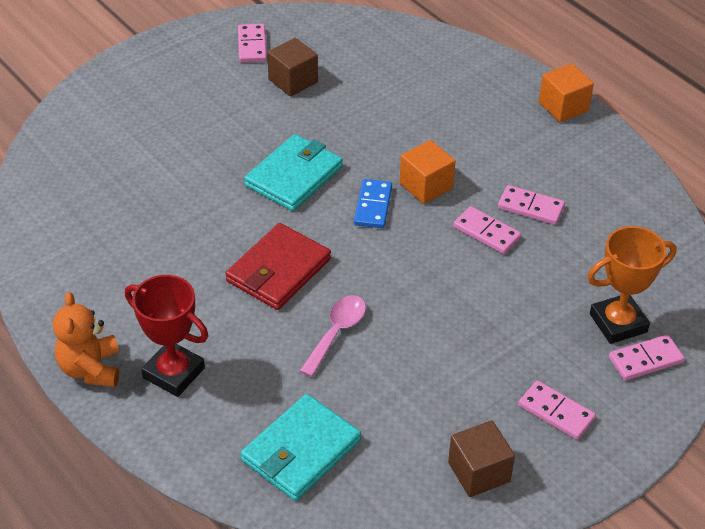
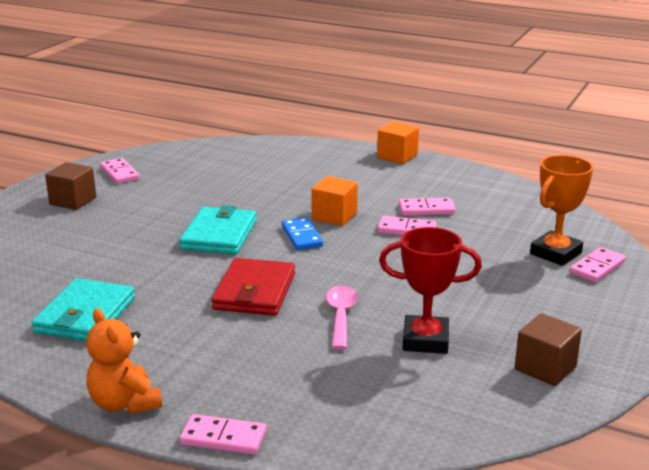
camera: 25 degrees left, 20 degrees down
red trophy [125,275,208,397] -> red trophy moved to [379,227,482,354]
turquoise wallet [241,394,361,501] -> turquoise wallet moved to [32,278,135,341]
brown cube [267,38,318,97] -> brown cube moved to [45,162,96,210]
pink domino [518,380,596,440] -> pink domino moved to [179,414,266,455]

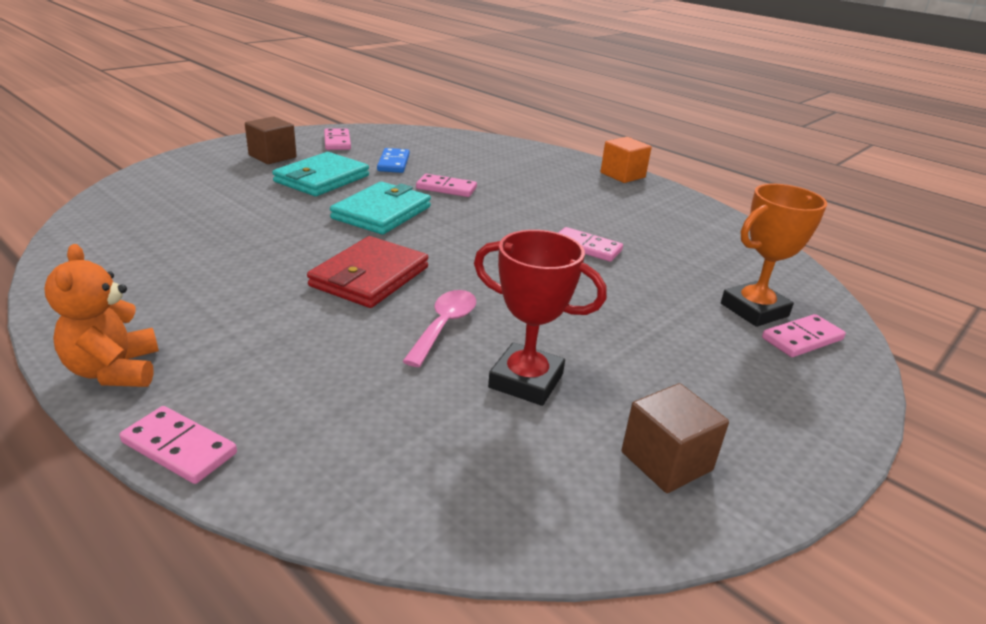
camera: 15 degrees right, 5 degrees up
turquoise wallet [32,278,135,341] -> turquoise wallet moved to [272,152,369,196]
blue domino [282,217,323,250] -> blue domino moved to [377,148,410,173]
orange cube [311,176,358,226] -> none
pink domino [399,198,455,216] -> pink domino moved to [416,174,477,197]

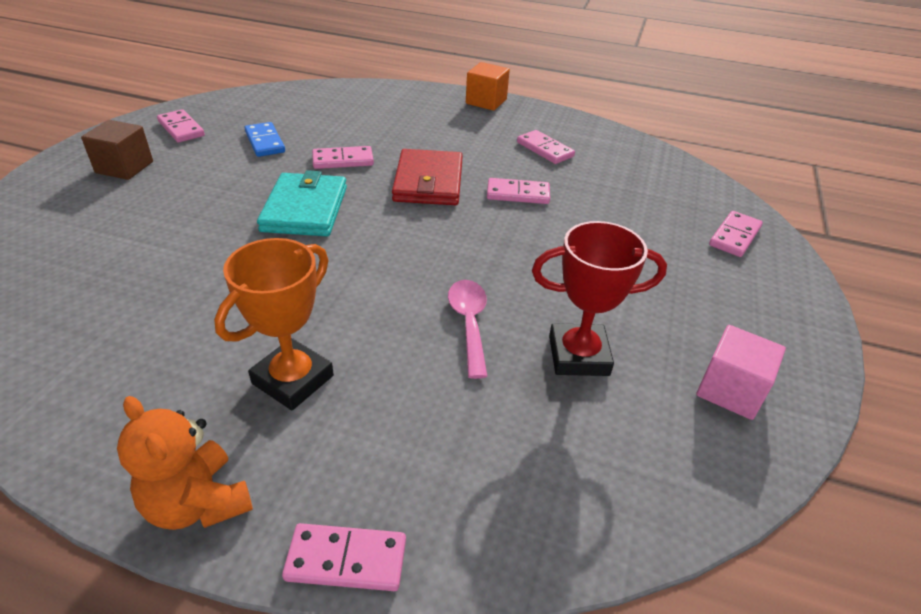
camera: 25 degrees left, 10 degrees up
turquoise wallet [272,152,369,196] -> none
red wallet [307,236,428,308] -> red wallet moved to [392,149,463,205]
brown cube [621,383,729,493] -> pink cube [696,325,786,420]
orange trophy [721,184,827,327] -> orange trophy moved to [214,238,334,410]
none -> pink domino [517,130,575,164]

